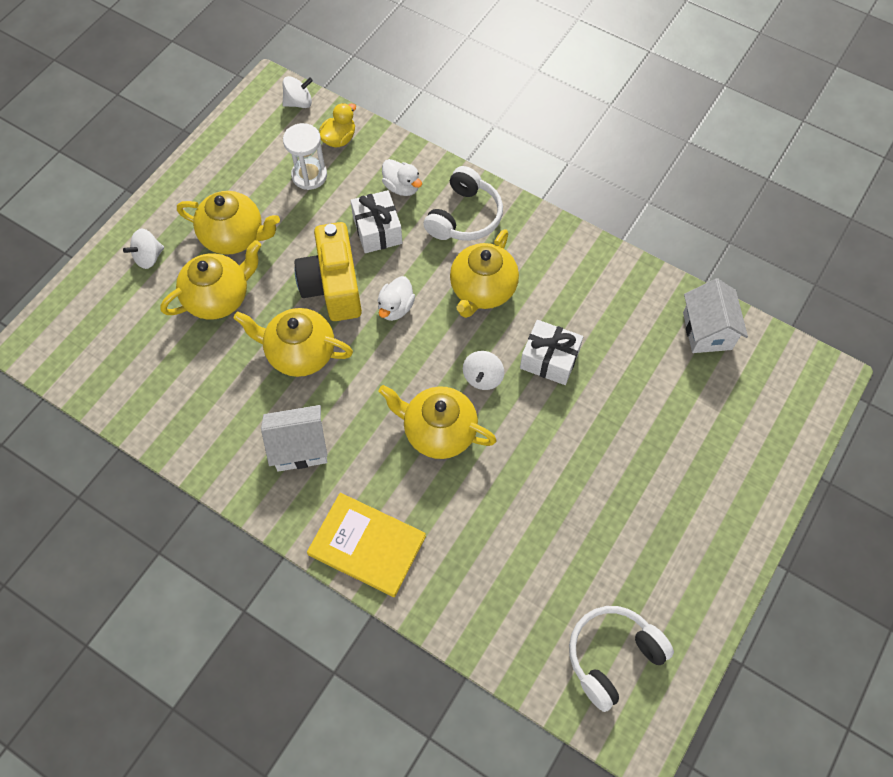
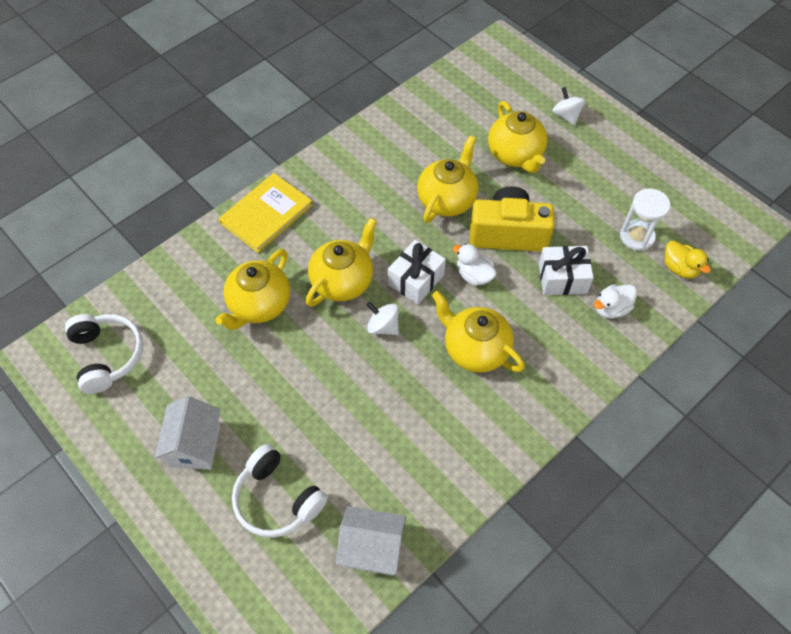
camera: 105 degrees right, 5 degrees down
yellow teapot [177,191,280,255] -> yellow teapot moved to [215,249,290,330]
white house [261,405,328,472] -> white house moved to [154,396,220,470]
white spinning top [282,76,313,108] -> none
white headphones [423,166,503,241] -> white headphones moved to [232,444,328,538]
white gift [520,320,583,385] -> white gift moved to [388,240,446,304]

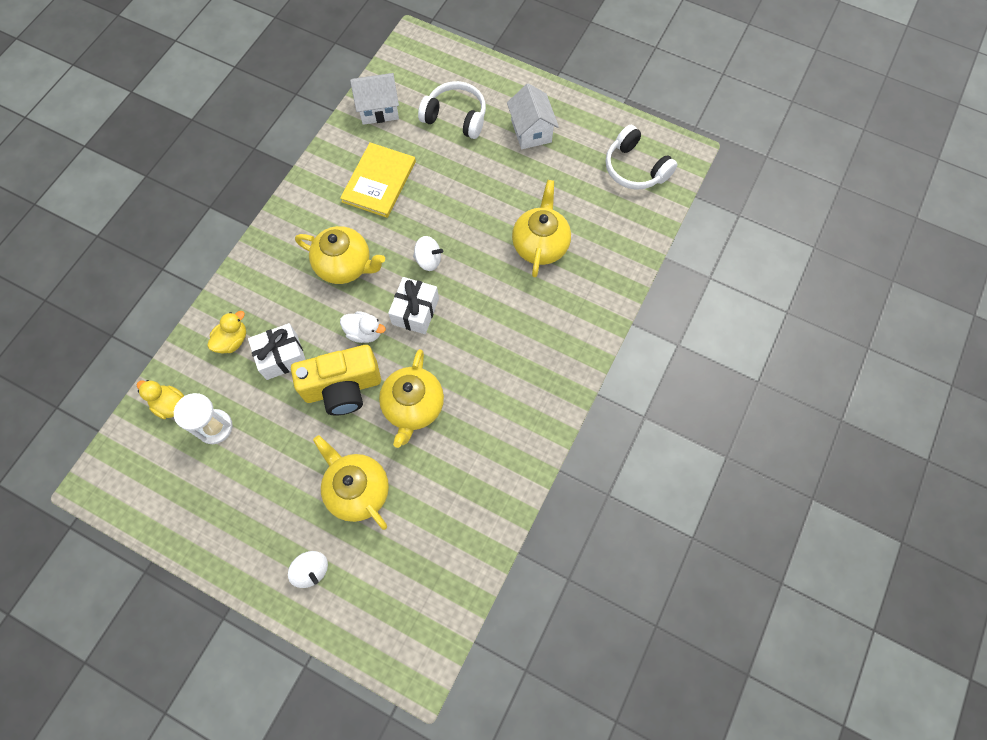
camera: 160 degrees right, 10 degrees up
yellow book [219,173,313,253] -> yellow book moved to [340,142,416,218]
yellow teapot [306,218,377,307] -> none
white duck [594,284,637,319] -> yellow duck [207,311,246,354]

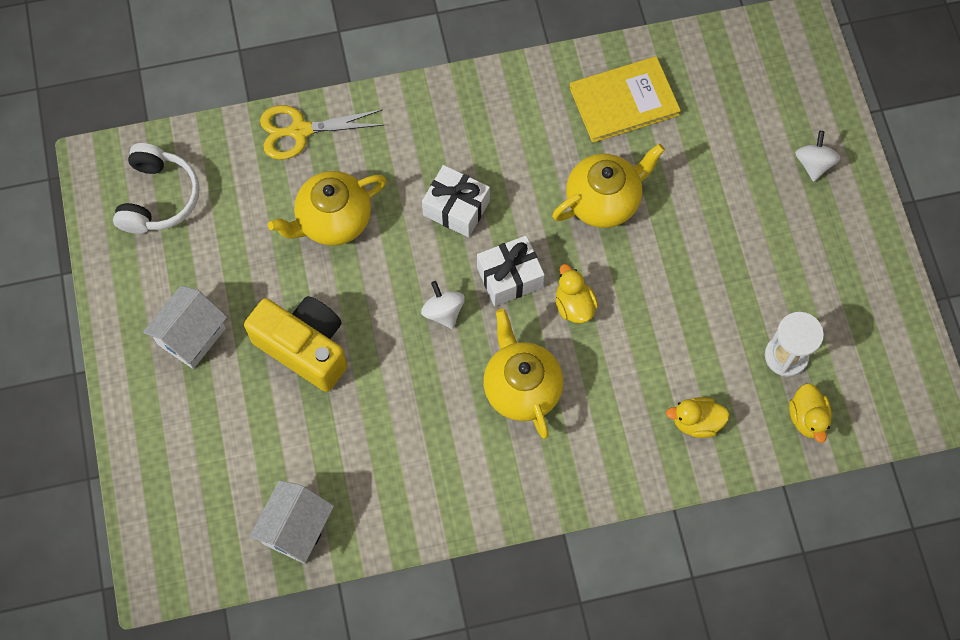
camera: 130 degrees left, 0 degrees up
white gift [248,323,306,380] -> white gift moved to [422,165,490,237]
yellow camera [291,345,381,416] -> yellow camera moved to [244,296,347,392]
yellow teapot [313,435,389,530] -> none
yellow book [340,142,416,218] -> yellow book moved to [569,56,681,143]
white duck [340,311,386,343] -> yellow duck [555,264,598,323]
white house [350,73,399,125] -> white house turned 75 degrees clockwise [250,480,334,564]
white headphones [418,81,486,139] -> none
none -> yellow scissors [260,105,385,160]

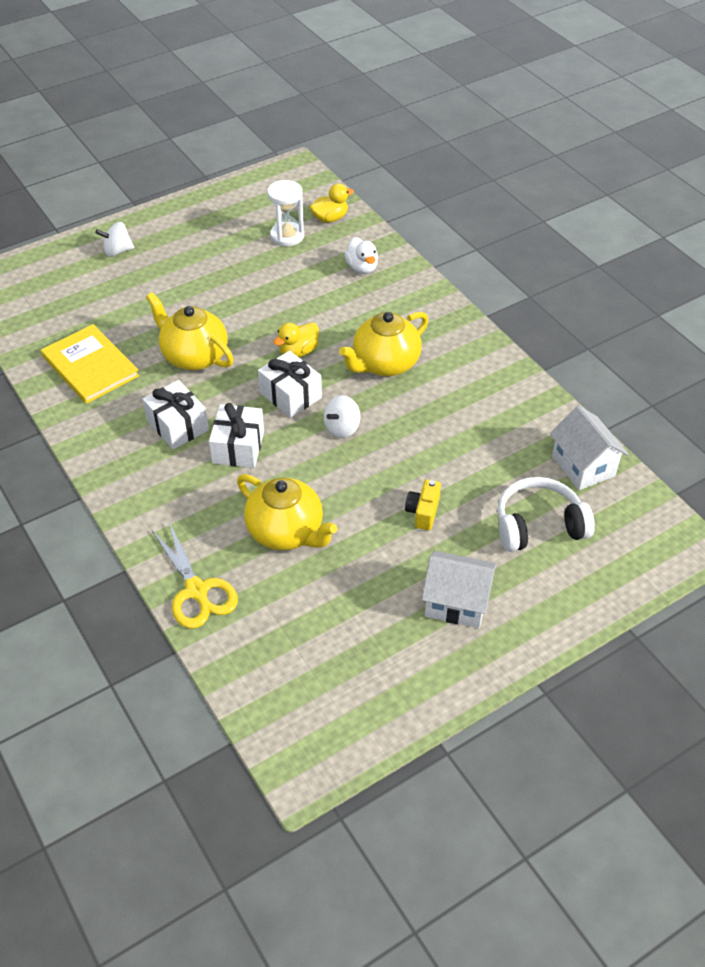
camera: 110 degrees left, 20 degrees down
white headphones [113,143,200,234] -> white headphones moved to [498,477,595,552]
yellow camera [244,296,347,392] -> yellow camera [405,479,441,530], size x0.47
white house [250,480,334,564] -> white house turned 60 degrees clockwise [550,405,629,490]
yellow duck [666,397,730,438] -> white duck [344,237,378,274]
none -> white gift [142,380,209,449]

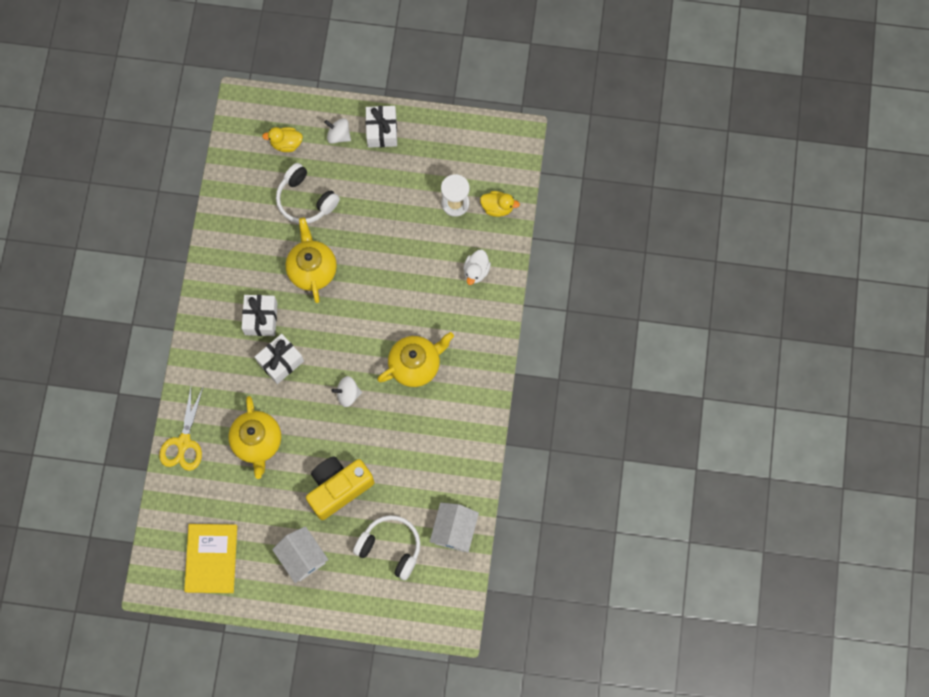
camera: 40 degrees right, 25 degrees up
yellow book [41,324,140,404] -> yellow book moved to [184,524,237,593]
white gift [258,351,322,418] -> white gift moved to [366,106,397,148]
yellow duck [273,322,319,357] -> yellow duck moved to [262,127,303,152]
yellow teapot [339,312,429,376] -> yellow teapot turned 150 degrees clockwise [377,332,454,387]
yellow camera [405,479,441,530] -> yellow camera [306,456,374,520], size x2.13
none -> white headphones [276,163,340,224]

